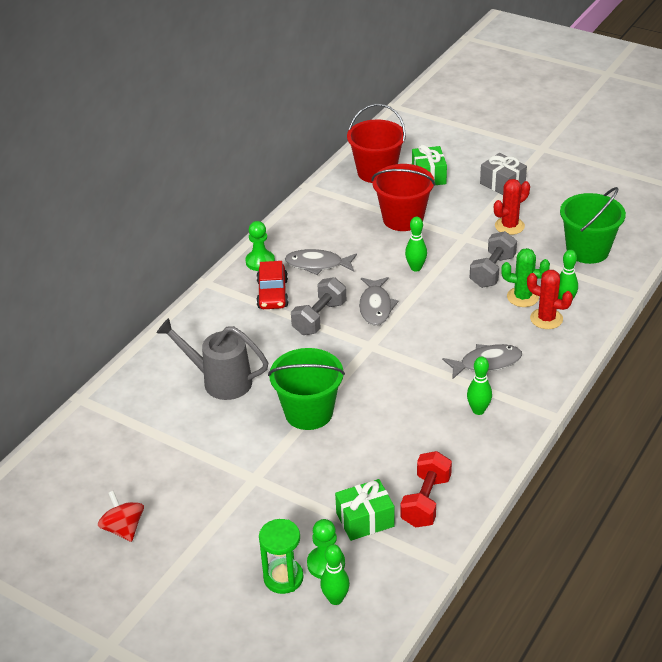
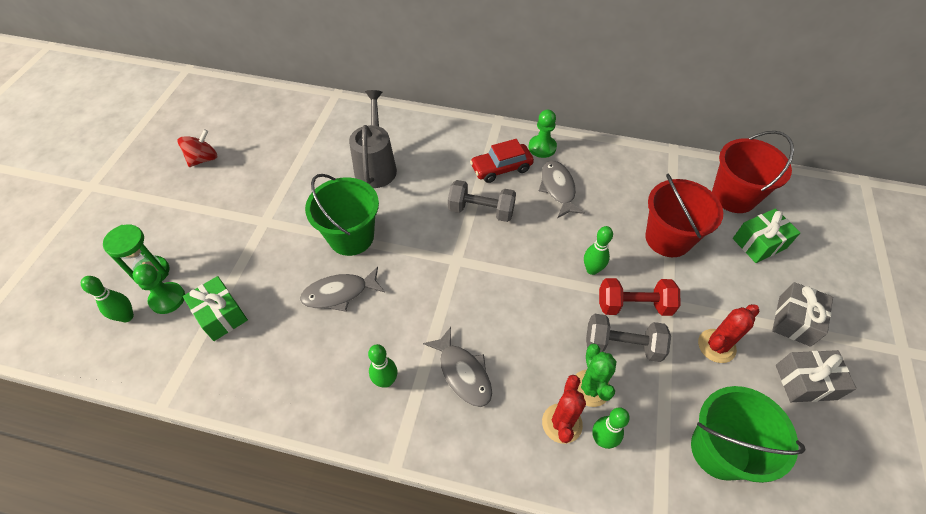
camera: 70 degrees right, 15 degrees up
grey fish [359,277,399,326] -> grey fish moved to [300,266,385,312]
red dumbbell [400,451,452,527] -> red dumbbell moved to [599,278,680,316]
red cactus [494,179,530,235] -> red cactus turned 75 degrees counterclockwise [698,304,759,363]
none -> grey gift [776,350,856,402]

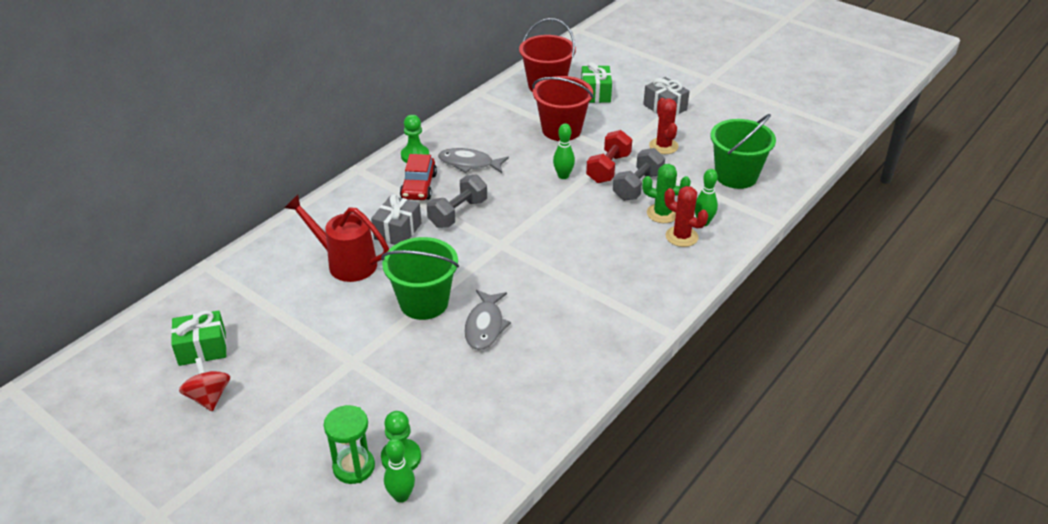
camera: 65 degrees left, 15 degrees down
green gift [183,276,248,341] -> green gift moved to [171,310,227,366]
grey watering can [349,90,397,188] -> red watering can [285,195,389,282]
green bowling pin [368,344,397,388] -> none
grey fish [423,327,492,407] -> none
grey gift [776,350,856,402] -> grey gift moved to [371,194,421,245]

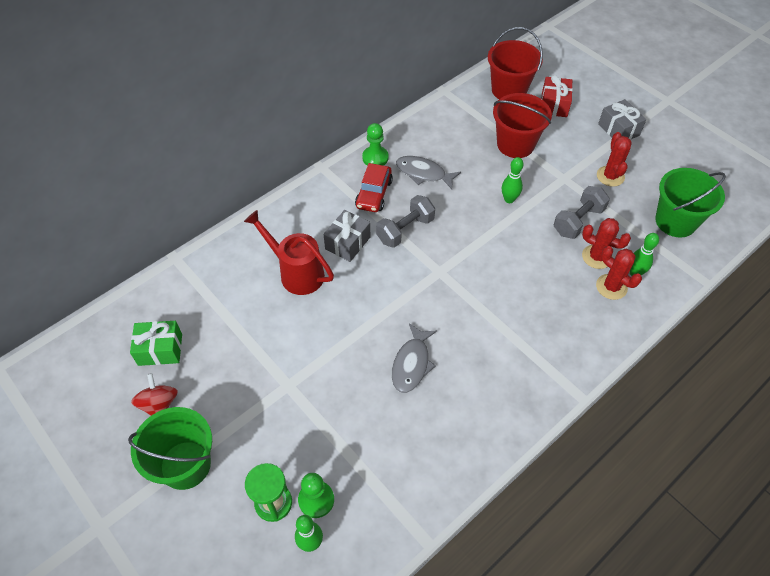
camera: 10 degrees right, 15 degrees up
green bucket [381,237,459,320] -> green bucket moved to [128,407,212,490]
green gift [581,62,612,103] -> red gift [542,75,573,117]
red dumbbell [586,130,632,183] -> none
green cactus [642,164,691,223] -> red cactus [582,218,631,269]

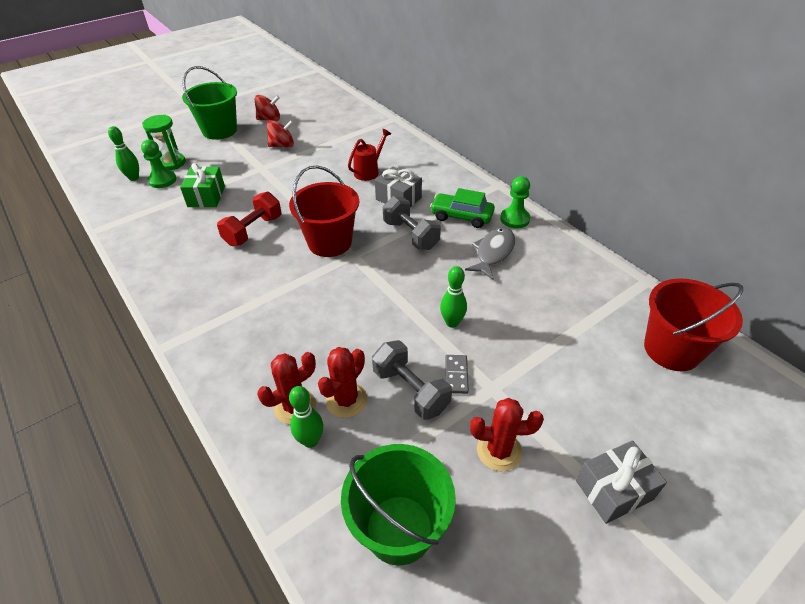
camera: 95 degrees right, 10 degrees down
green gift [130,321,182,366] -> green gift moved to [180,163,225,207]
red watering can [244,210,334,295] -> red watering can [348,129,391,181], size x0.65
red car [355,163,393,212] -> green car [430,188,495,228]
grey fish [392,323,437,393] -> red dumbbell [217,192,281,246]
red bucket [493,93,552,158] -> red bucket moved to [289,166,359,257]
red gift [542,75,573,117] -> none
none -> red spinning top [267,120,294,148]
none -> grey domino [445,355,469,394]

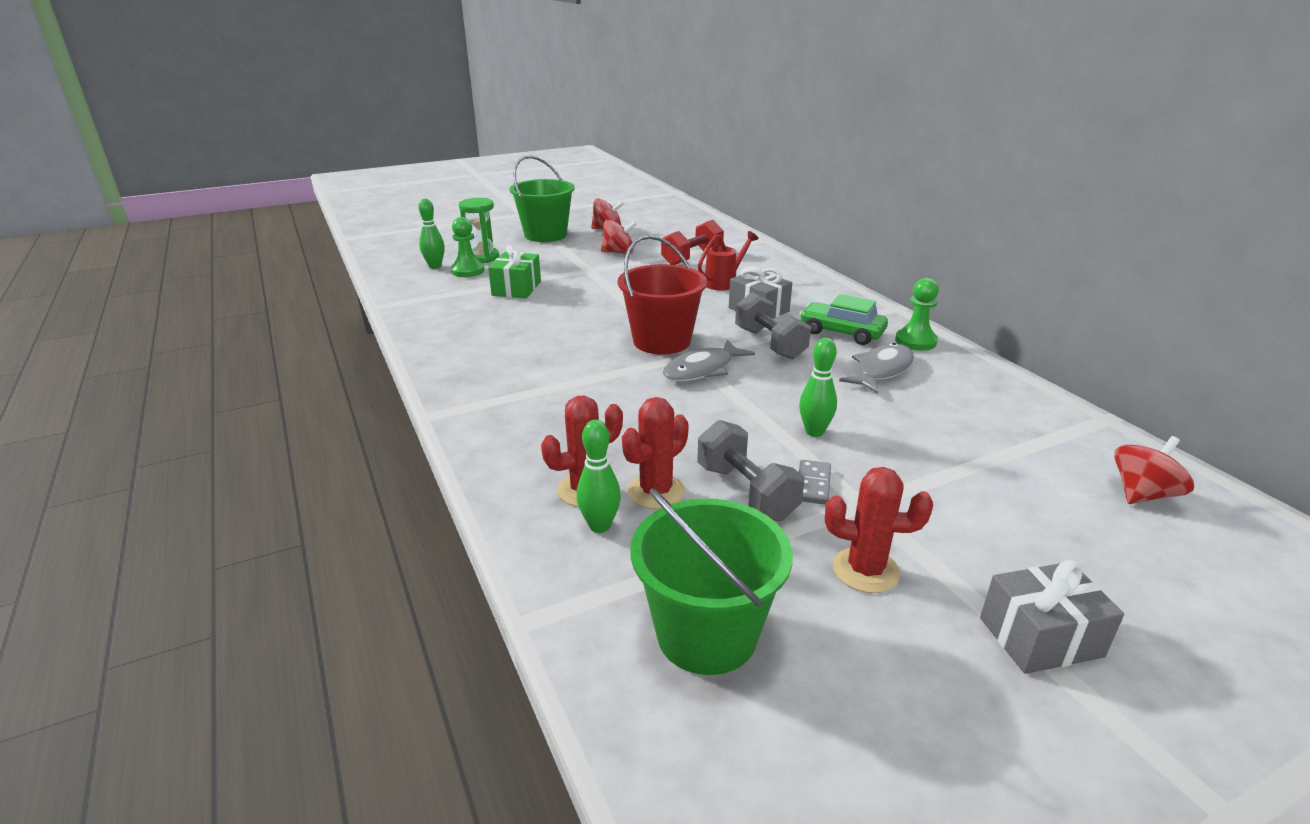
camera: 10 degrees right, 15 degrees down
red dumbbell [217,192,281,246] -> red dumbbell moved to [661,220,724,265]
red bucket [644,278,743,371] -> red spinning top [1114,436,1194,504]
none -> grey fish [663,340,755,381]

